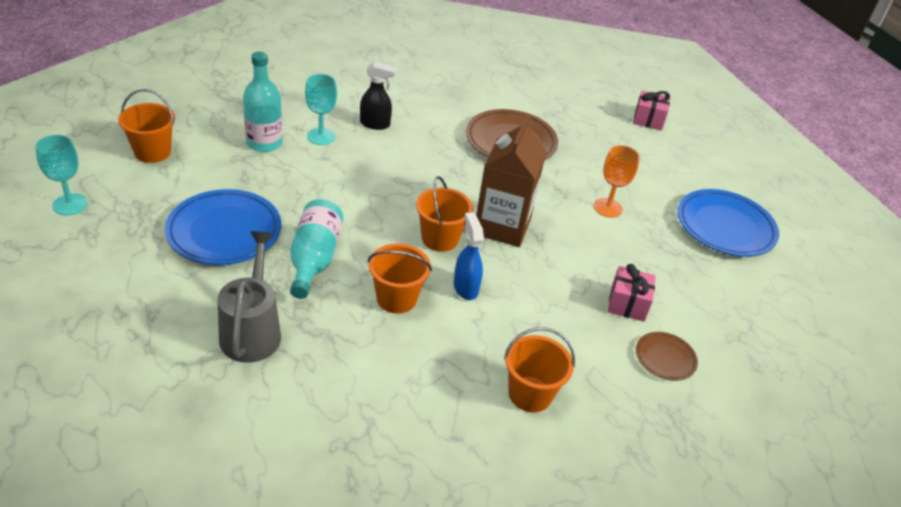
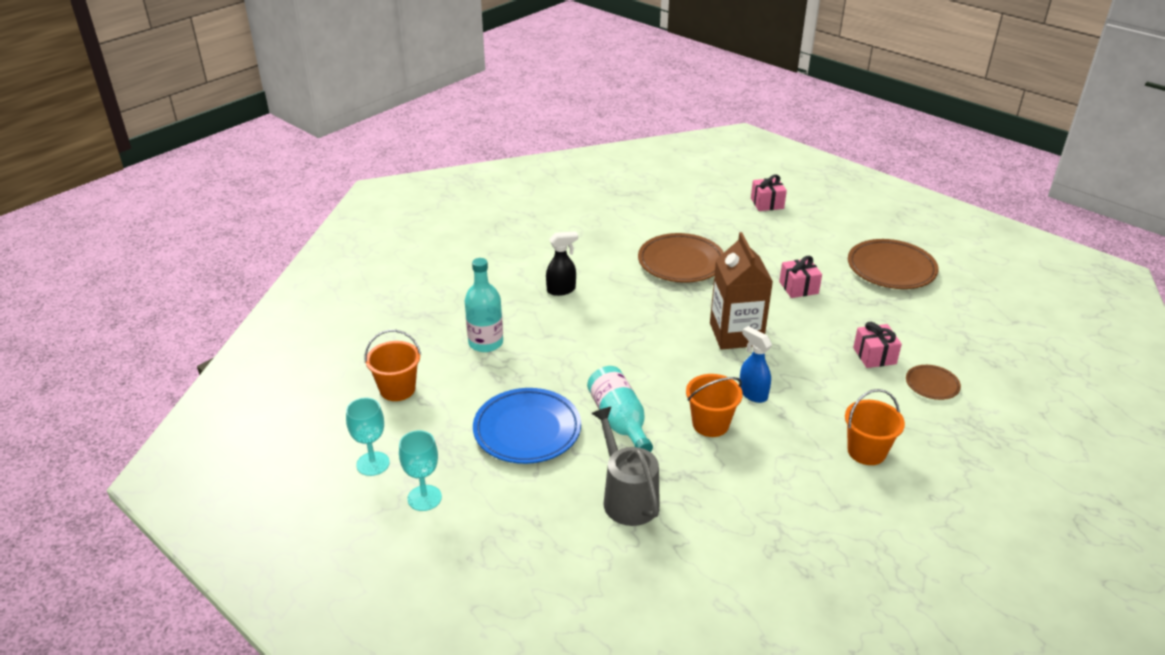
camera: 20 degrees left, 5 degrees down
turquoise goblet [305,74,337,145] -> turquoise goblet moved to [399,430,442,511]
orange bucket [416,176,473,252] -> none
orange goblet [594,145,640,218] -> pink gift [779,256,822,298]
blue plate [678,189,779,257] -> brown plate [848,239,939,289]

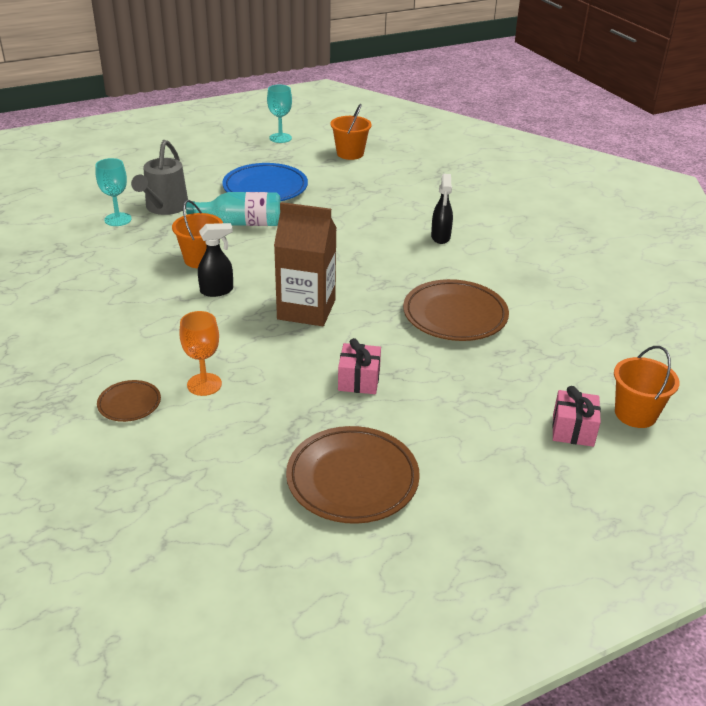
camera: 110 degrees right, 0 degrees up
turquoise goblet [399,430,442,511] -> turquoise goblet moved to [95,158,132,226]
turquoise bottle [465,258,503,352] -> none
grey watering can [591,407,660,526] -> grey watering can turned 105 degrees clockwise [131,140,188,215]
blue spray bottle [740,326,772,403] -> black spray bottle [198,223,233,297]
orange bucket [845,389,905,465] -> orange bucket moved to [614,346,680,428]
pink gift [853,322,902,368] -> orange goblet [179,311,222,396]

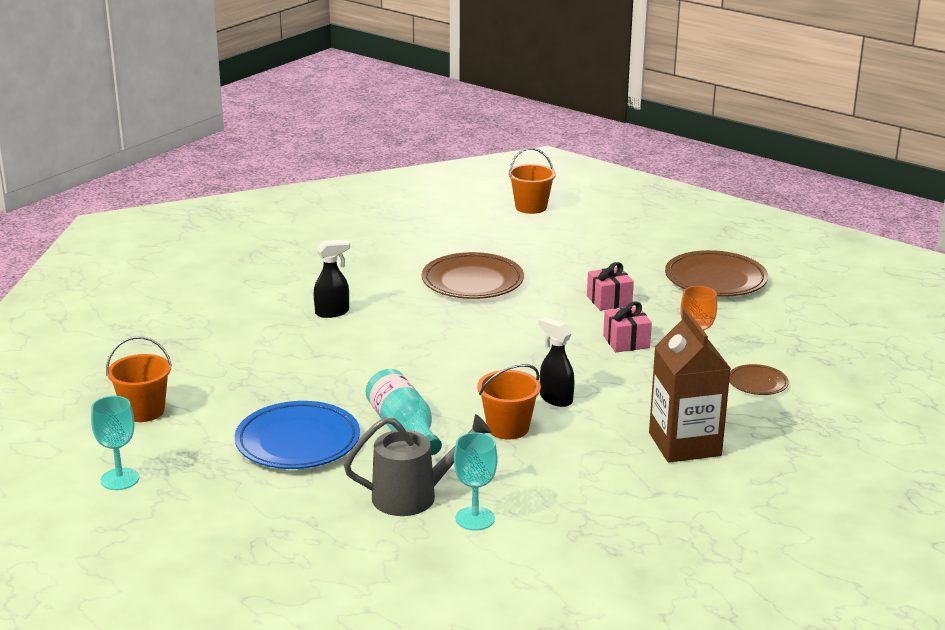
camera: 115 degrees left, 10 degrees down
brown carton [274,202,337,326] -> brown carton moved to [649,309,731,463]
pink gift [552,386,601,447] -> pink gift moved to [603,302,652,352]

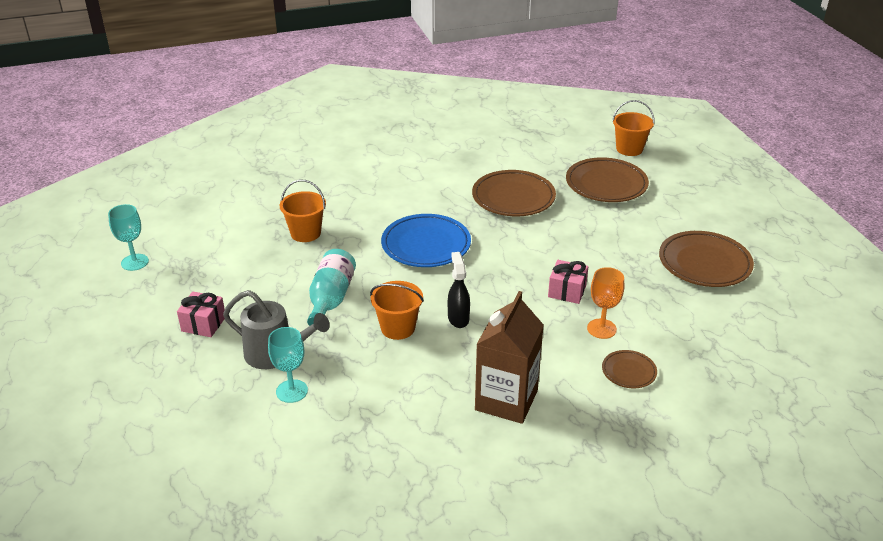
camera: 35 degrees right, 10 degrees up
orange bucket [106,336,172,422] -> orange bucket moved to [279,180,326,242]
blue plate [235,401,360,469] -> blue plate moved to [381,214,471,267]
black spray bottle [314,240,350,318] -> none
pink gift [587,262,634,311] -> pink gift moved to [177,292,225,337]
none -> brown plate [566,157,649,202]

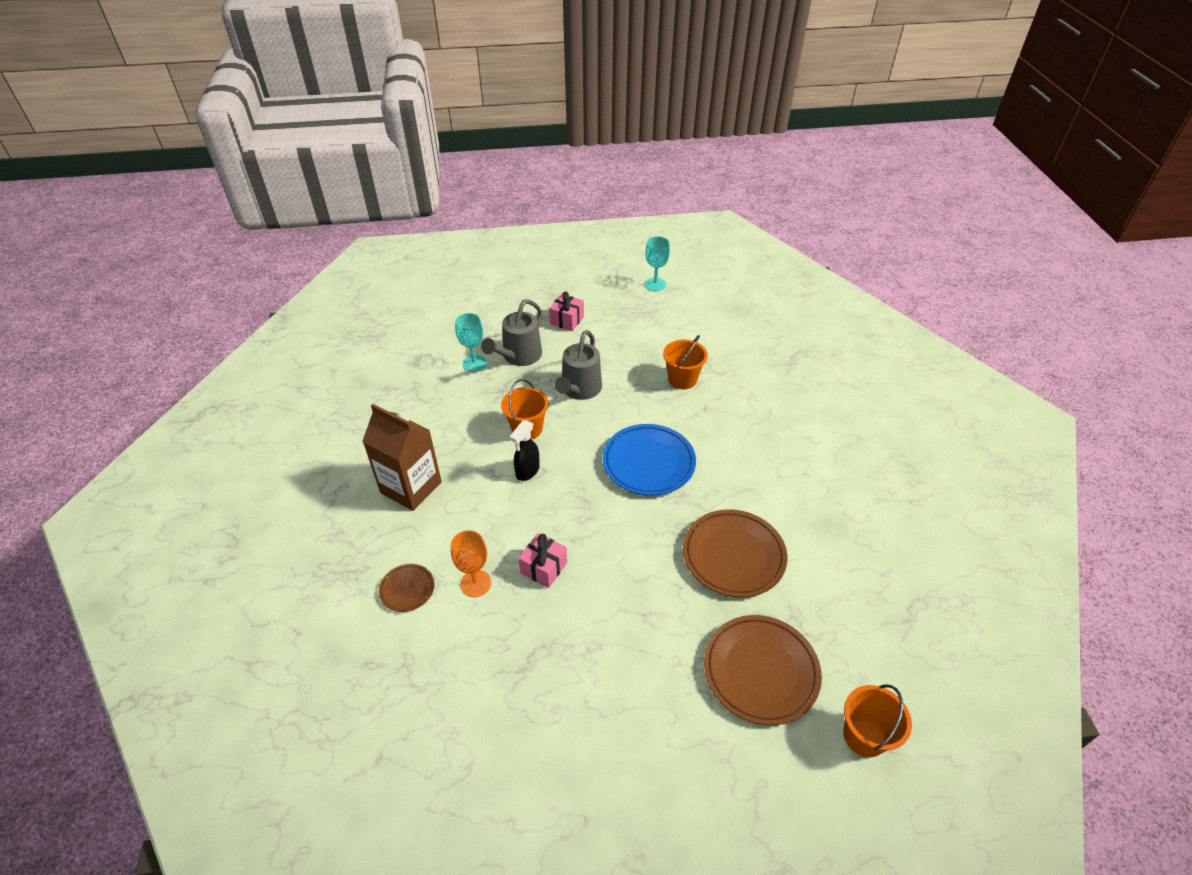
camera: 100 degrees right, 10 degrees up
turquoise bottle [307,249,356,326] -> grey watering can [555,330,602,400]
black spray bottle [448,252,470,328] -> black spray bottle turned 120 degrees clockwise [509,420,540,481]
brown plate [659,231,754,287] -> none

